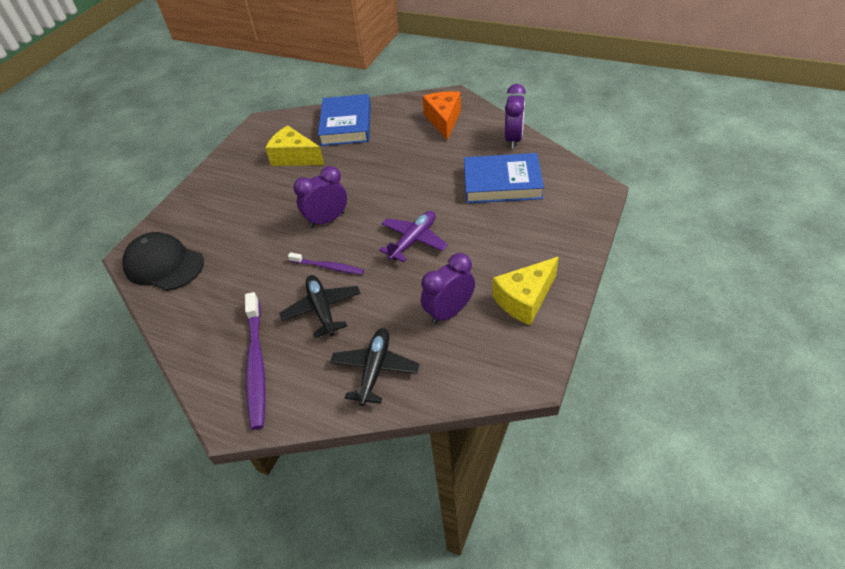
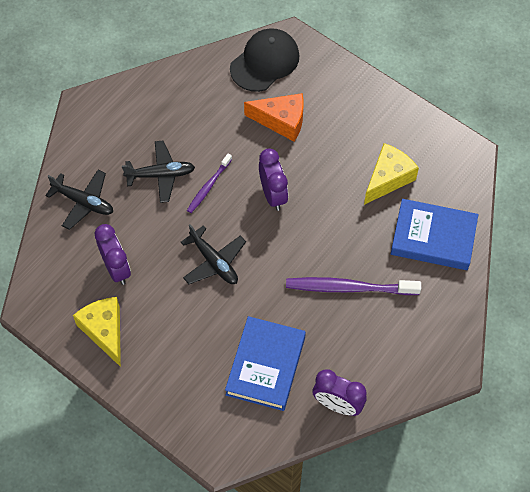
camera: 100 degrees right, 15 degrees up
purple toothbrush [245,292,266,430] -> purple toothbrush moved to [286,277,421,295]
purple plane [379,211,448,262] -> black plane [181,224,246,284]
orange cheese [422,91,461,140] -> orange cheese moved to [244,93,304,142]

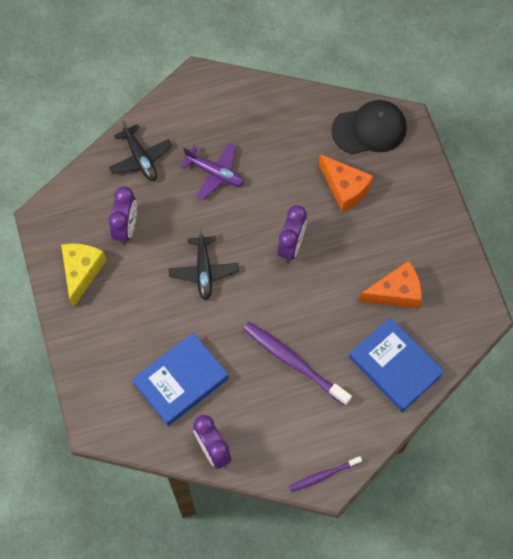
camera: 35 degrees right, 5 degrees up
black plane [122,141,195,203] -> purple plane [180,143,244,200]
purple toothbrush [187,154,232,213] -> purple toothbrush moved to [289,456,362,492]
yellow cheese [364,143,419,205] -> orange cheese [359,261,422,308]

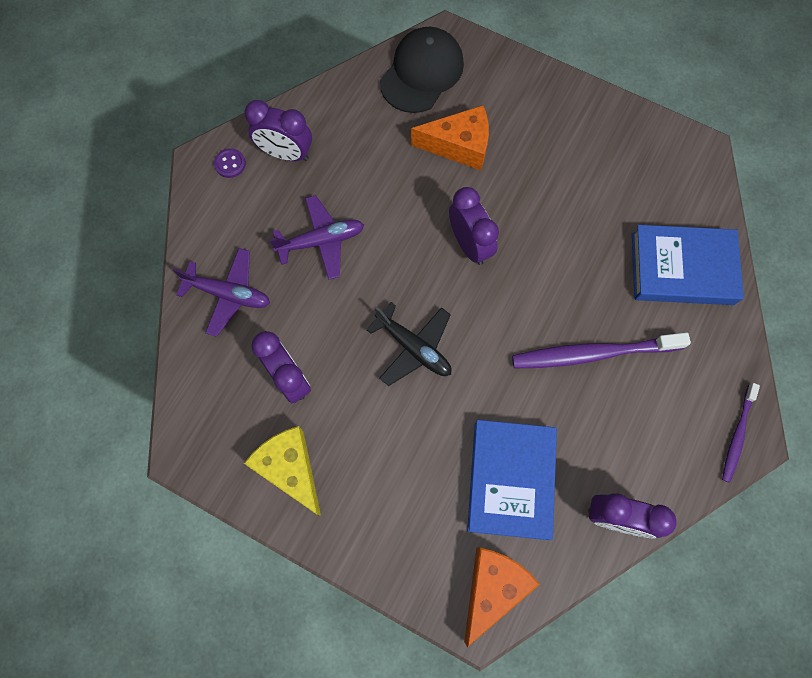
camera: 45 degrees left, 5 degrees up
black plane [109,120,172,181] -> purple plane [173,248,270,337]
orange cheese [359,261,422,308] -> orange cheese moved to [464,548,540,647]
none -> purple button [214,148,246,178]
none -> purple clock [244,100,312,161]

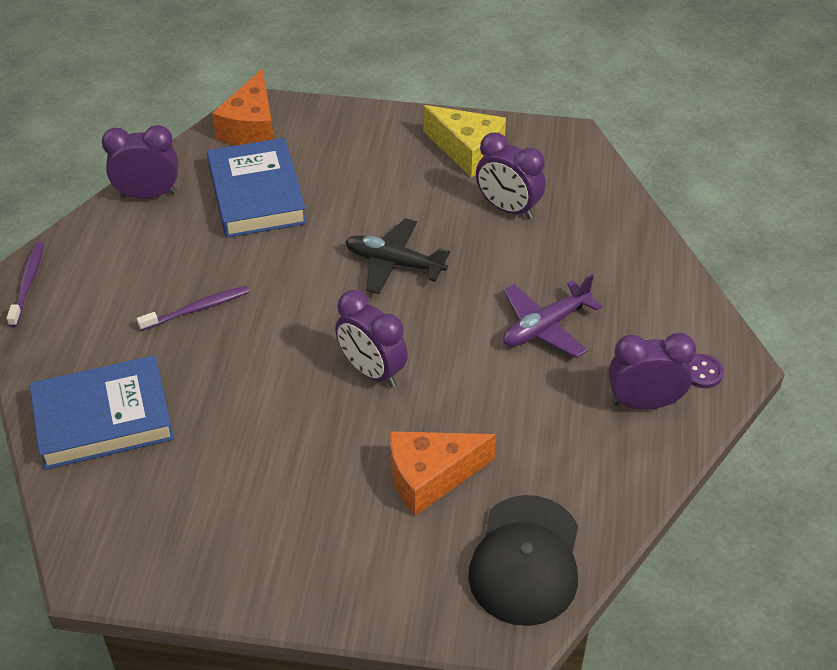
camera: 160 degrees right, 25 degrees down
purple plane [173,248,270,337] -> none
purple toothbrush [512,333,691,368] -> purple toothbrush [137,286,250,331], size x0.58

